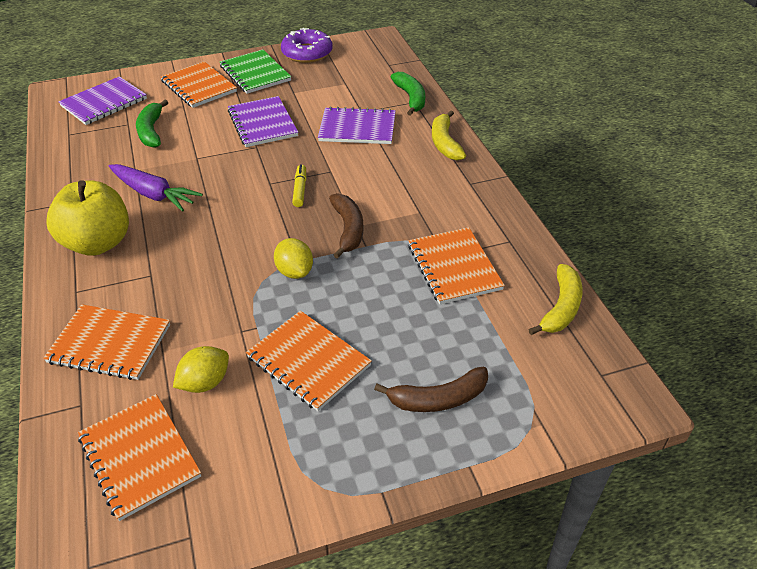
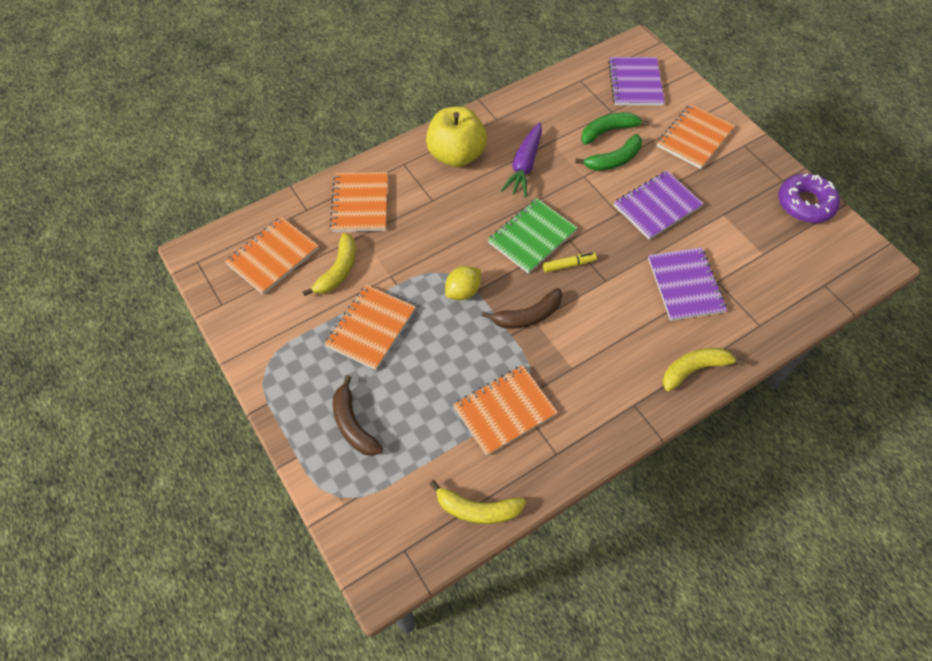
camera: 75 degrees right, 15 degrees up
purple notebook [58,76,147,125] -> purple notebook turned 60 degrees clockwise [608,57,665,106]
yellow lemon [173,346,229,393] -> yellow banana [303,233,356,296]
green notebook [220,50,291,94] -> green notebook moved to [488,198,577,274]
green banana [391,72,425,116] -> green banana moved to [575,134,642,171]

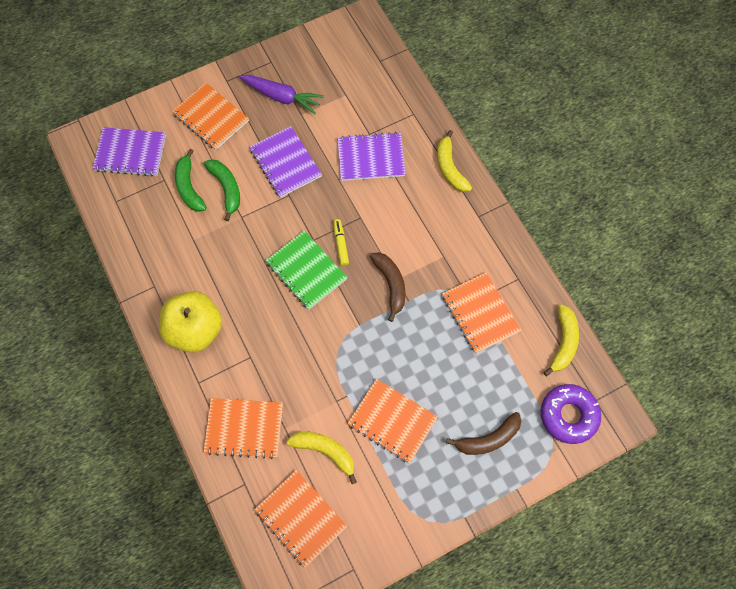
camera: 85 degrees left, 10 degrees up
yellow lemon [445,266,481,300] -> none
purple carrot [501,122,542,197] -> purple carrot moved to [239,75,324,114]
purple donut [778,173,840,223] -> purple donut moved to [541,384,601,444]

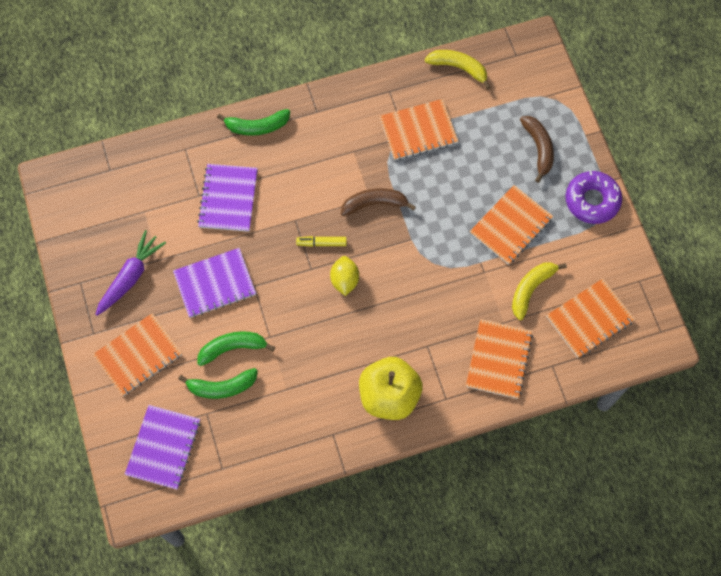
camera: 80 degrees left, 0 degrees up
green notebook [265,231,348,310] -> yellow lemon [330,256,359,296]
yellow banana [437,130,472,192] -> green banana [217,109,290,136]
purple donut [541,384,601,444] -> purple donut moved to [565,171,622,224]

